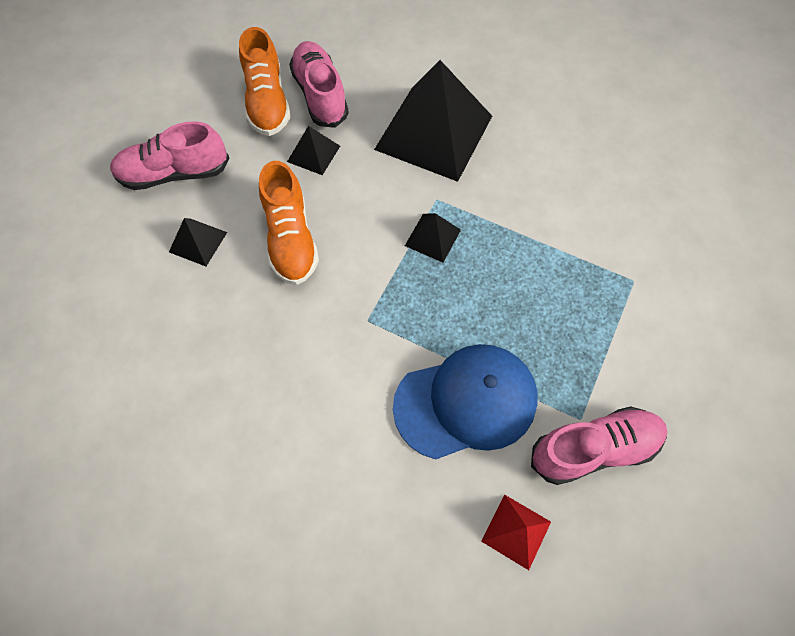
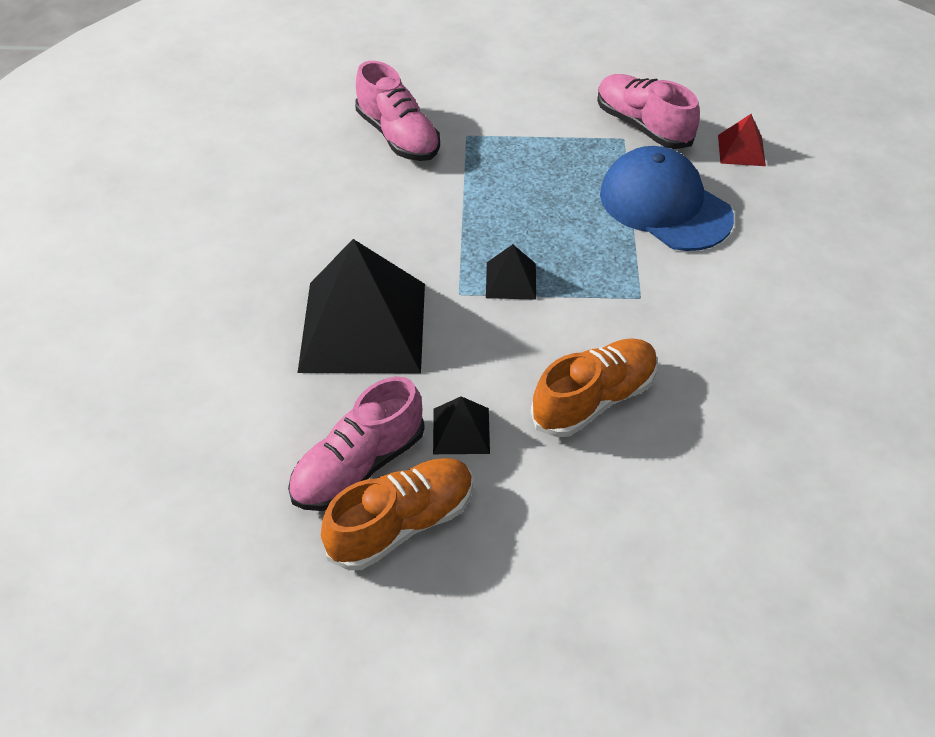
camera: 115 degrees left, 15 degrees down
pink shoe [110,121,230,190] -> pink shoe moved to [355,61,440,161]
black pyramid [169,218,227,266] -> none

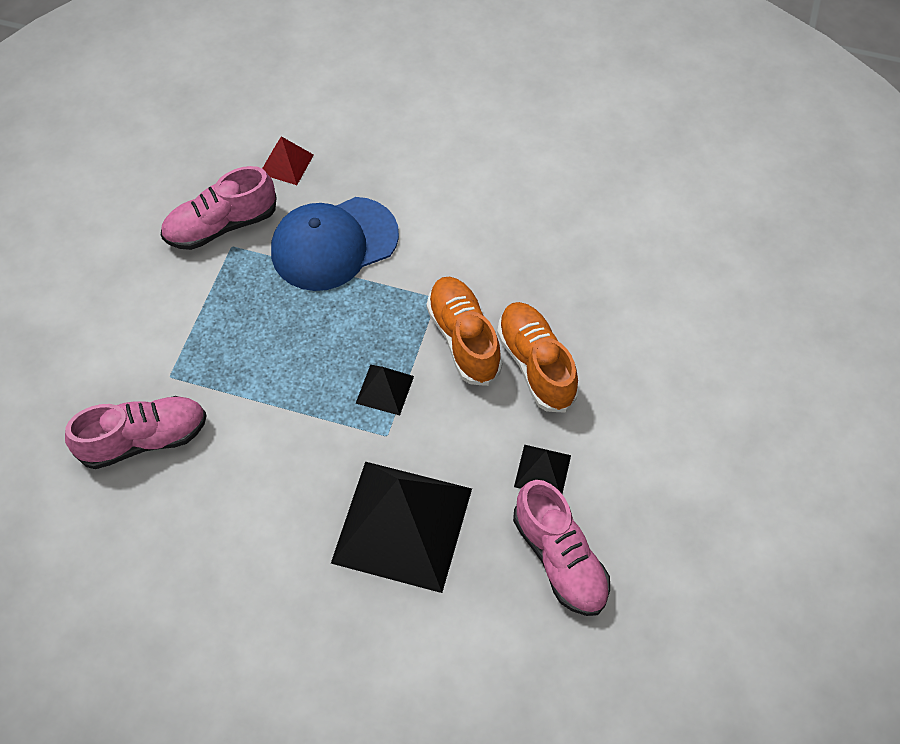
camera: 75 degrees left, 10 degrees up
orange shoe [321,458,473,570] -> orange shoe moved to [427,277,503,386]

